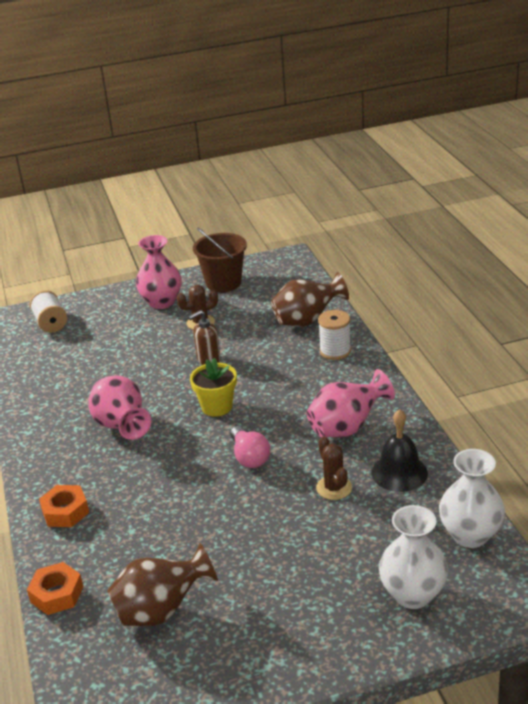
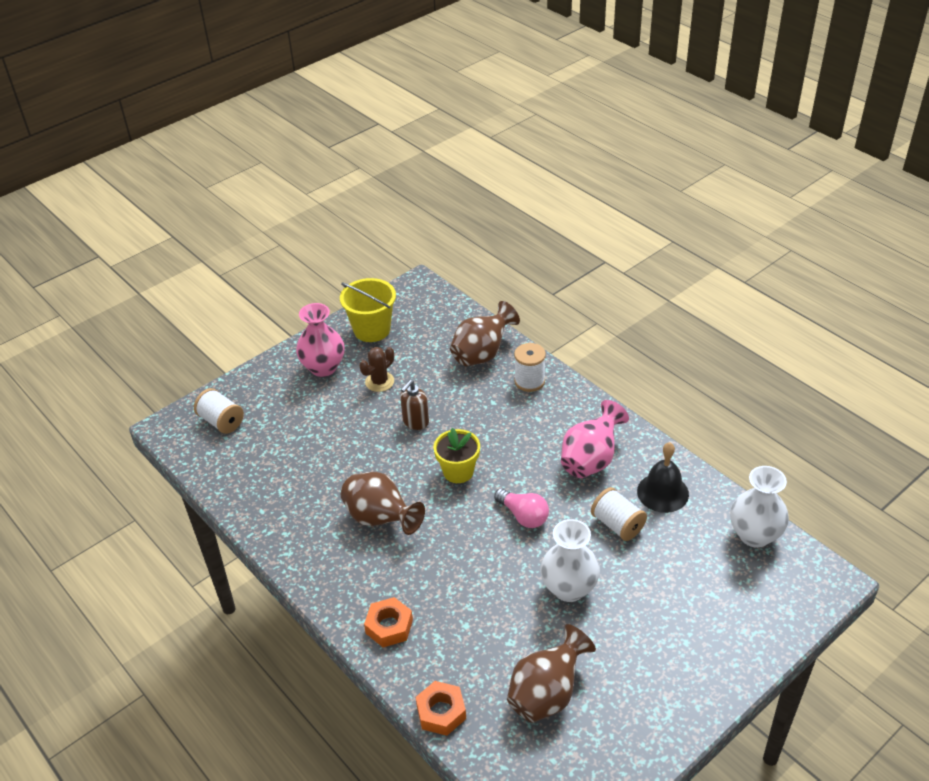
camera: 25 degrees left, 10 degrees up
pink vase [88,375,151,440] -> brown vase [341,472,425,535]
brown bucket [193,227,247,292] -> yellow bucket [340,278,396,342]
brown cactus [316,436,352,500] -> white spool [591,487,647,541]
white vase [379,505,448,609] -> white vase moved to [540,519,600,602]

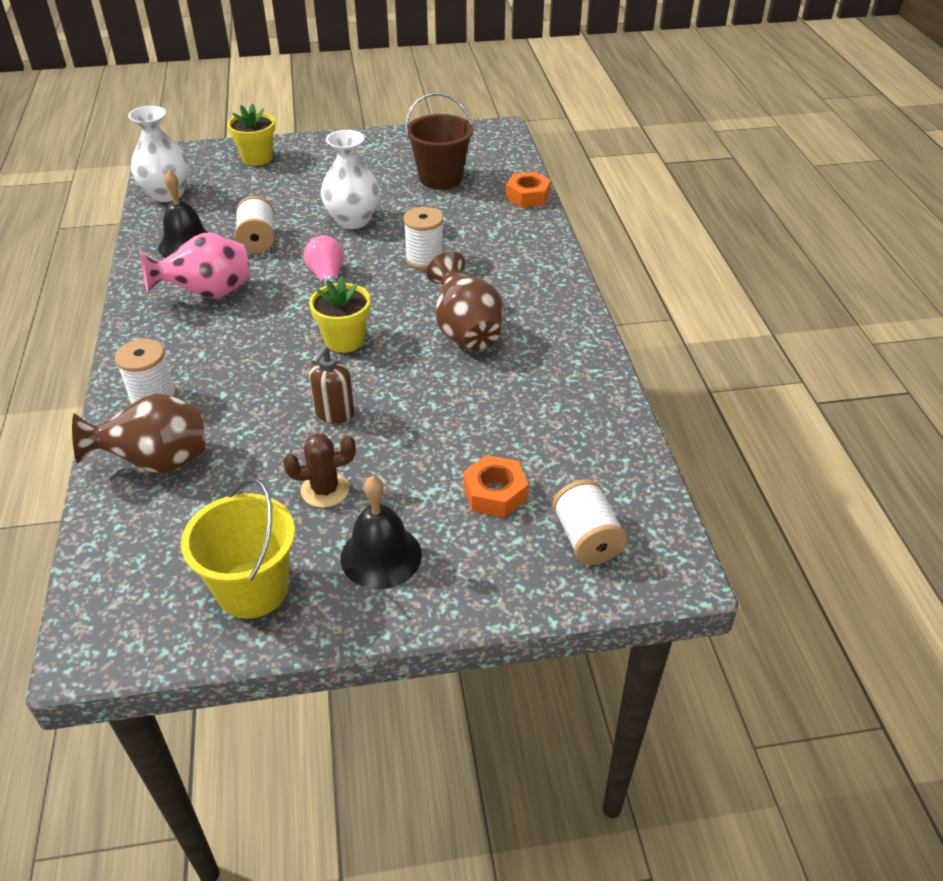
camera: 150 degrees left, 0 degrees up
pink vase [296,303,345,377] -> black bell [341,476,422,589]
orange nut [364,597,413,647] -> orange nut moved to [463,455,528,518]
brown soap dispenser [400,380,429,430] -> brown soap dispenser turned 135 degrees clockwise [309,346,354,423]
brown vase [507,624,596,723] -> brown bucket [405,92,473,189]
none -> yellow flower pot [227,103,275,166]
none -> white spool [403,207,443,270]

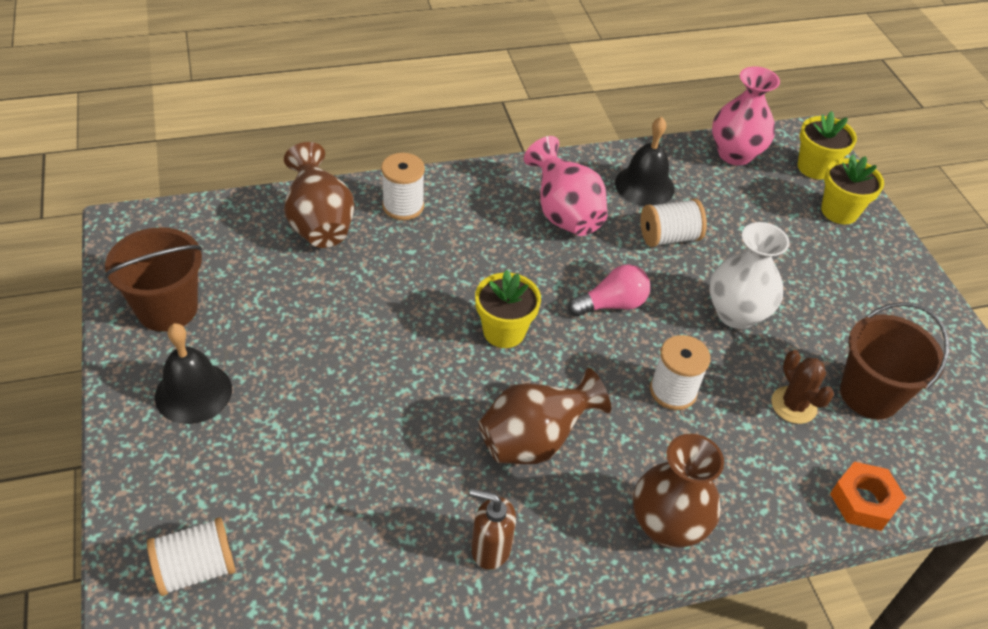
camera: 80 degrees right, 5 degrees up
white vase [128,106,190,202] -> pink vase [712,66,780,166]
yellow bucket [181,478,295,619] -> brown bucket [105,227,202,332]
brown cactus [283,433,356,508] -> brown cactus moved to [771,350,834,424]
brown soap dispenser [309,346,354,423] -> brown soap dispenser moved to [470,489,516,570]
orange nut [463,455,528,518] -> none
none -> brown vase [633,434,724,548]
none -> yellow flower pot [798,111,857,180]

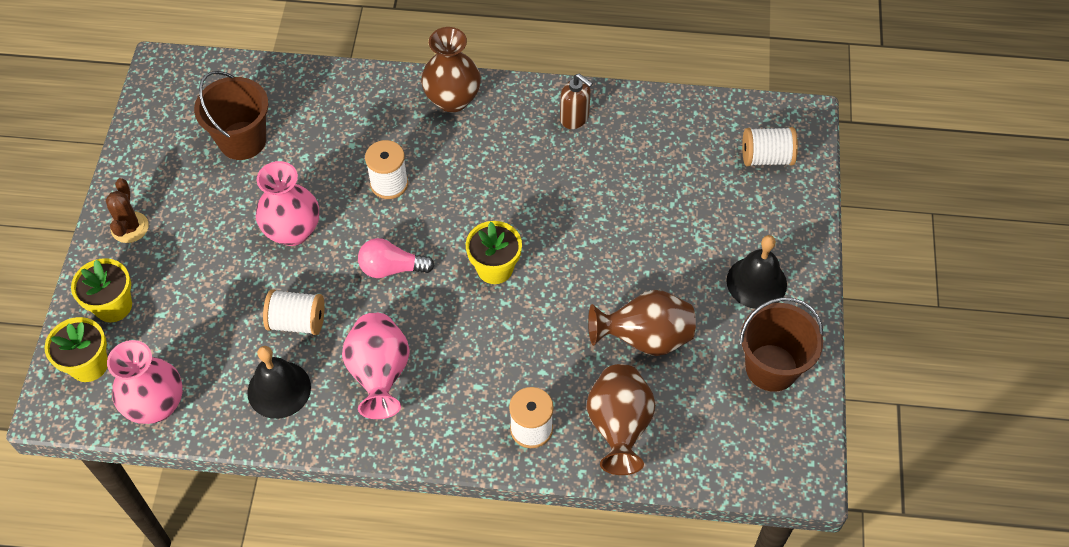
camera: 155 degrees left, 10 degrees up
brown vase [479,368,611,464] -> brown vase moved to [588,290,696,356]
white vase [709,222,790,329] -> pink vase [256,161,319,246]
brown cactus [771,350,834,424] -> brown cactus moved to [106,178,149,243]
orange nut [830,461,906,531] -> none

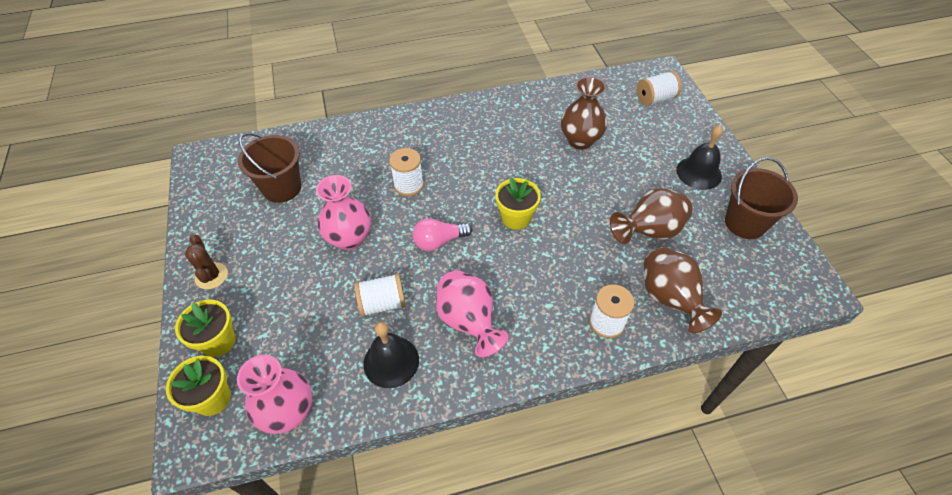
camera: 20 degrees left, 5 degrees down
brown vase [421,27,481,112] -> brown vase moved to [561,77,607,150]
brown soap dispenser [560,74,593,129] -> none

